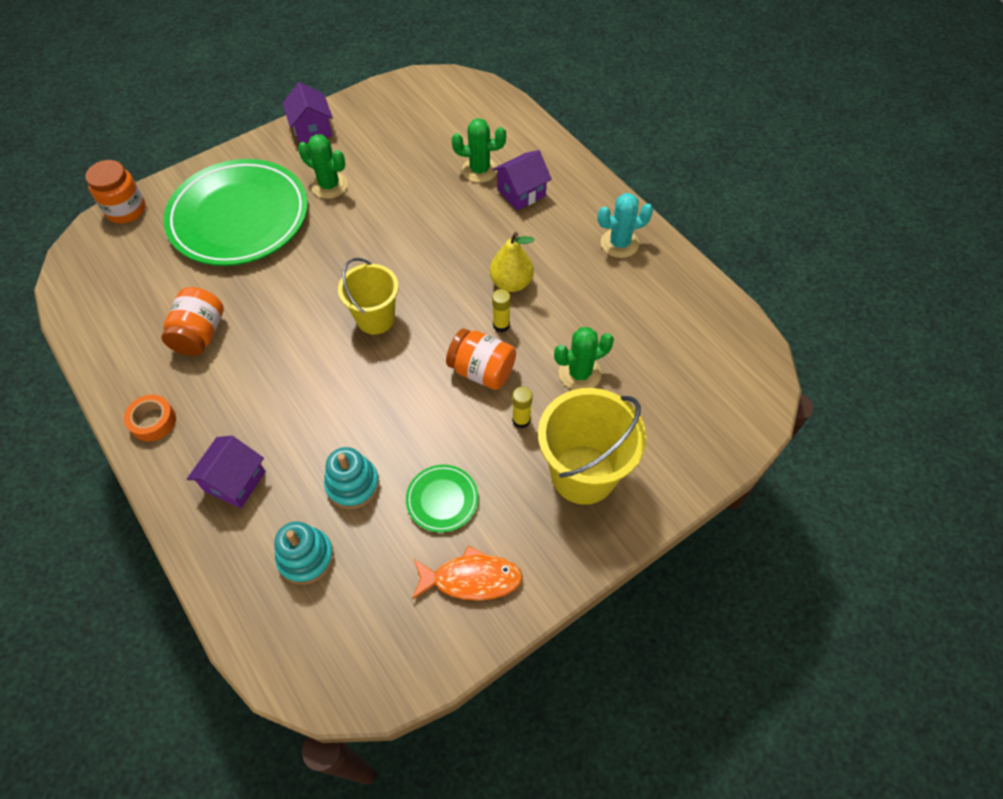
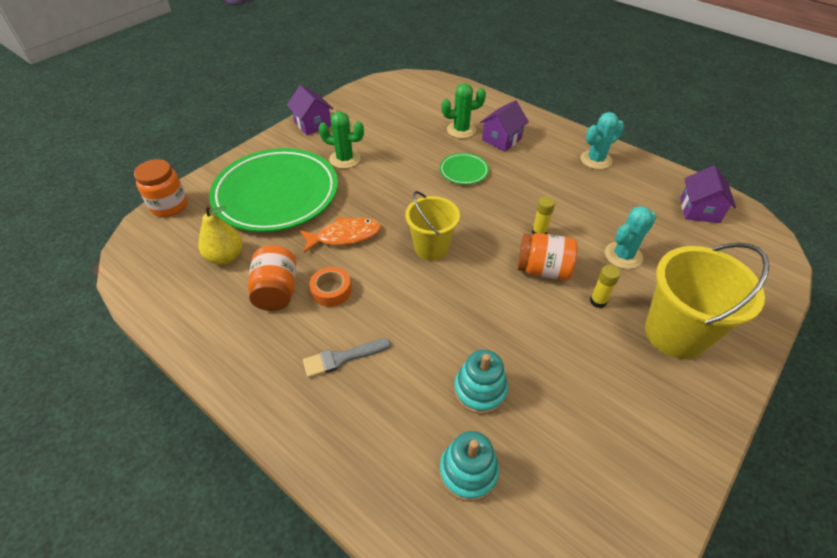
camera: 15 degrees left, 10 degrees down
orange tape [124,395,176,442] -> orange tape moved to [309,267,351,307]
purple house [187,436,266,508] -> purple house moved to [680,165,736,223]
green plate [406,465,478,532] -> green plate moved to [439,153,489,185]
orange fish [412,545,523,601] -> orange fish moved to [300,217,381,253]
yellow pear [490,232,534,292] -> yellow pear moved to [198,204,243,265]
green cactus [554,327,614,390] -> turquoise cactus [605,206,656,269]
none -> grey brush [303,338,391,378]

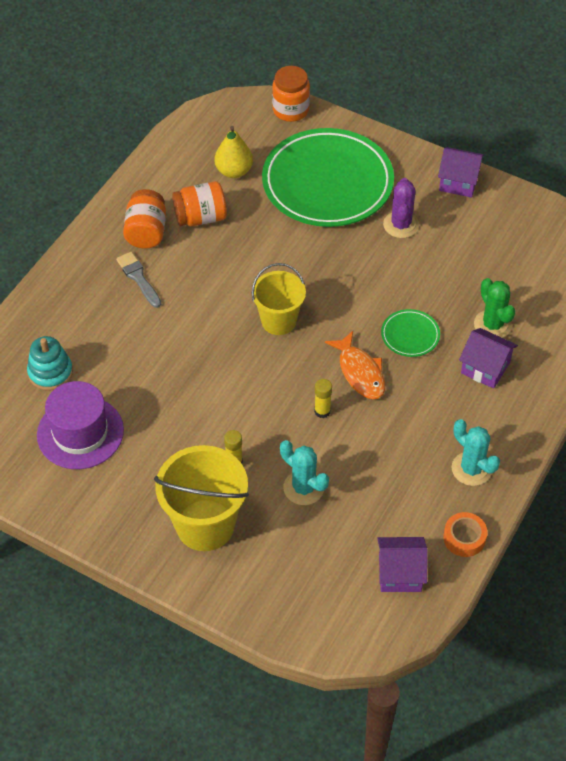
camera: 80 degrees right, 5 degrees up
purple house [287,85,333,135] -> purple house turned 60 degrees clockwise [438,147,484,198]
orange fish [300,217,381,253] -> orange fish moved to [325,331,385,399]
orange tape [309,267,351,307] -> orange tape moved to [443,512,487,557]
green cactus [319,111,364,169] -> purple cactus [383,178,419,238]
turquoise stacking toy [454,350,508,414] -> none
orange jar [517,233,577,281] -> orange jar moved to [123,189,166,249]
none -> purple hat [37,381,124,469]

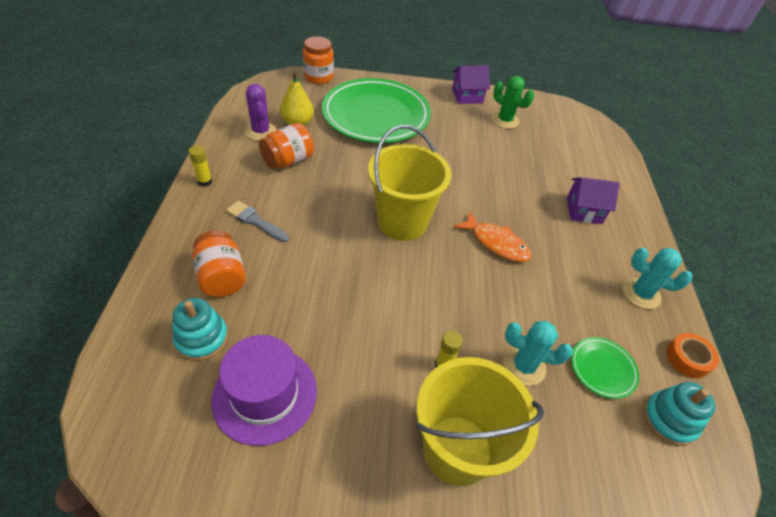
camera: 30 degrees left, 5 degrees down
orange jar [123,189,166,249] -> orange jar moved to [192,230,246,297]
yellow bucket [252,263,306,335] -> yellow bucket [368,125,452,241], size x1.52
yellow glue stick [314,379,332,418] -> yellow glue stick moved to [188,145,212,187]
purple house [377,537,428,592] -> turquoise stacking toy [643,382,716,446]
green plate [381,309,440,357] -> green plate moved to [571,337,639,399]
purple cactus [383,178,419,238] -> purple cactus moved to [245,84,277,141]
green cactus [474,278,515,338] -> green cactus moved to [491,76,534,129]

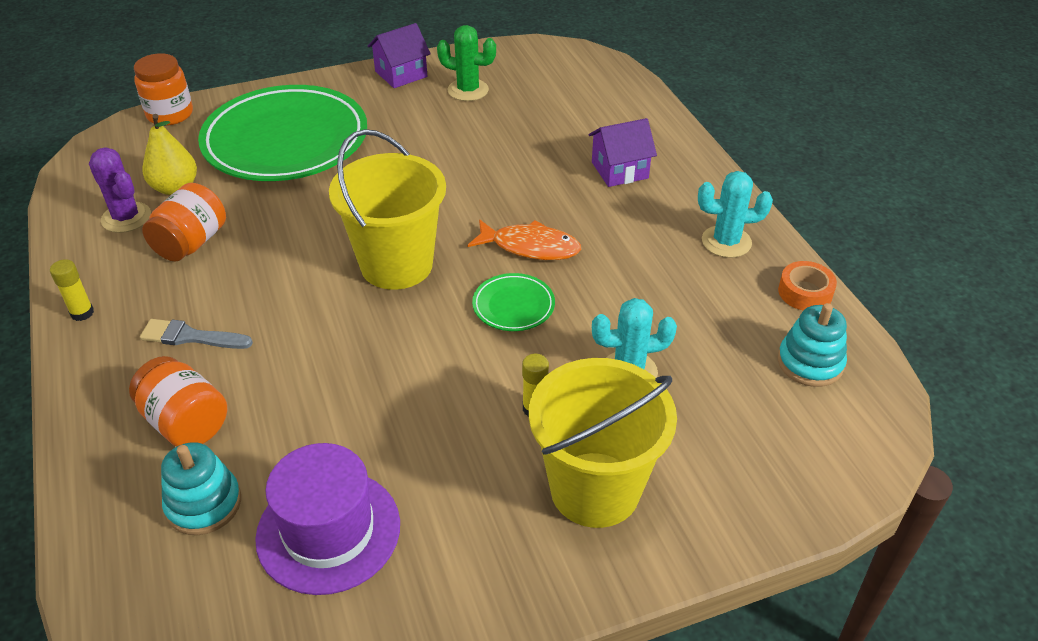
camera: 20 degrees left, 5 degrees down
green plate [571,337,639,399] -> green plate moved to [472,273,555,331]

